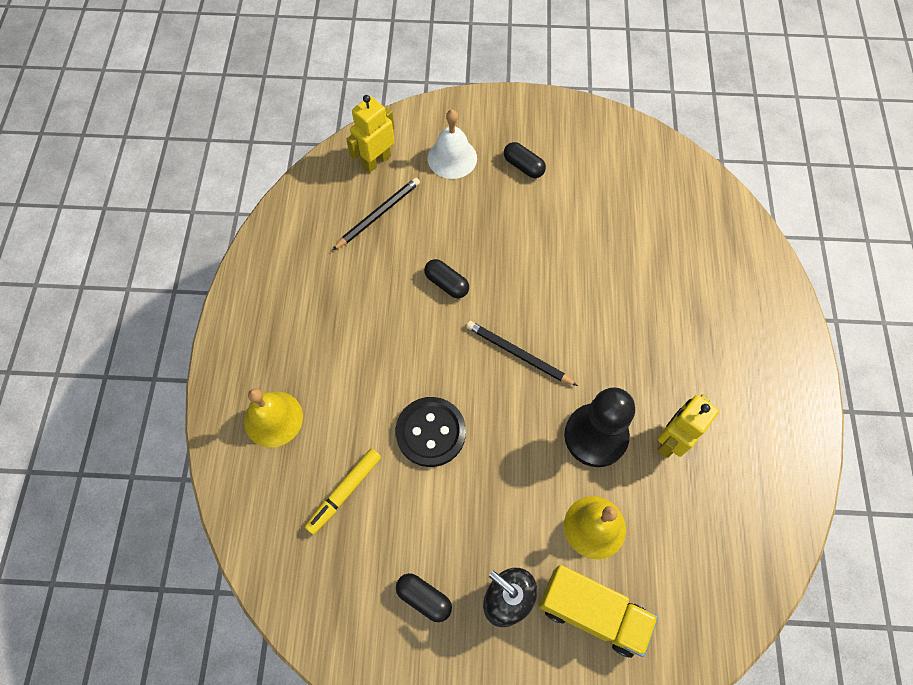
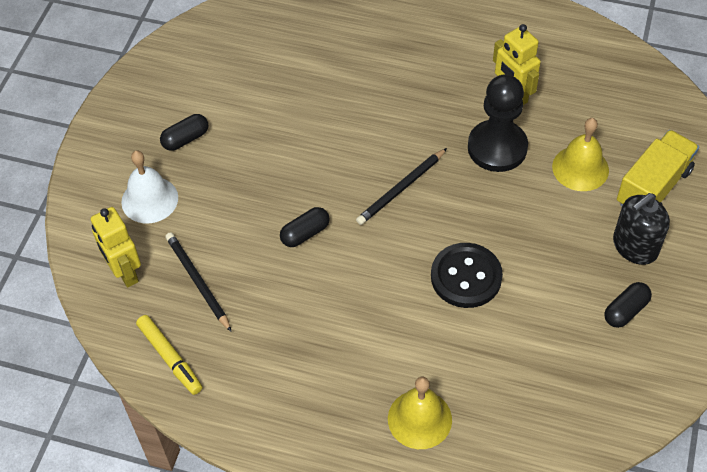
camera: 75 degrees left, 10 degrees down
yellow marker [305,449,381,535] -> yellow marker moved to [136,315,202,395]

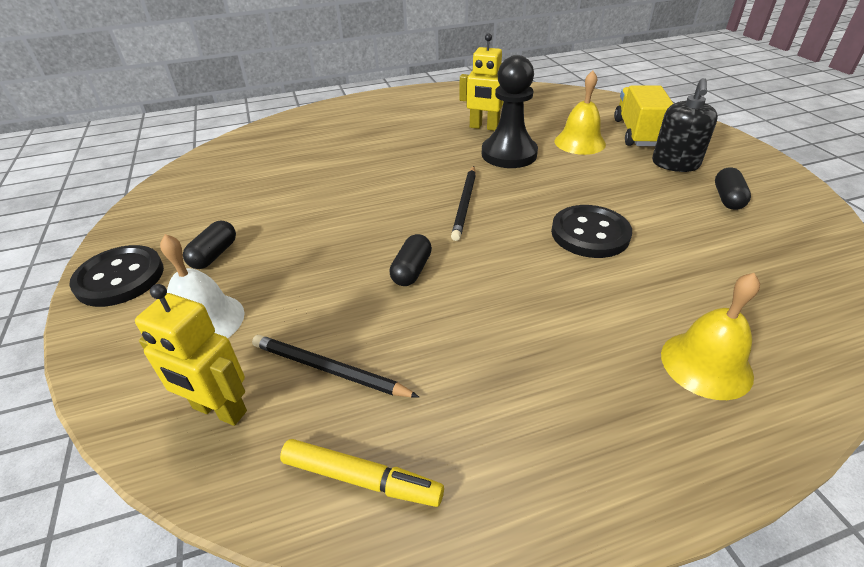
camera: 35 degrees left, 15 degrees down
none -> black button [69,245,164,307]

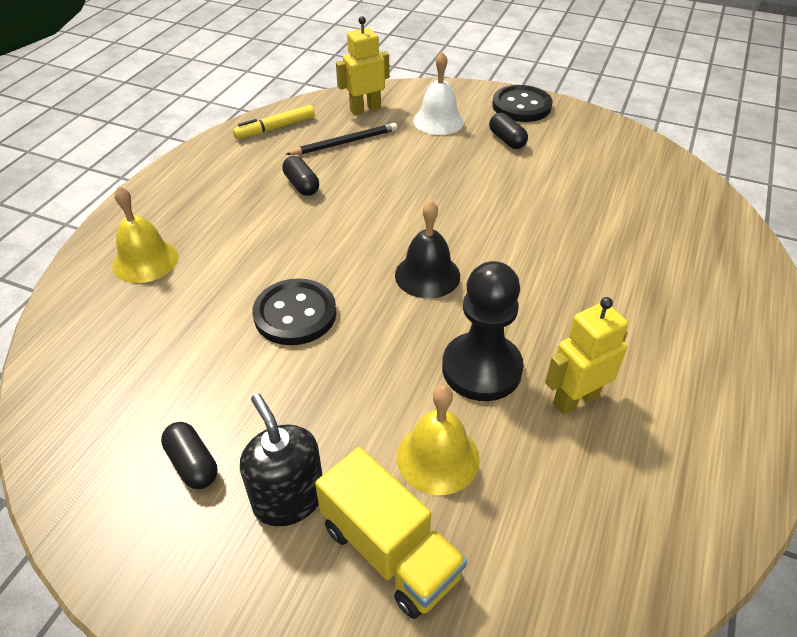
camera: 130 degrees right, 5 degrees up
black capsule [389,234,432,286] -> black capsule moved to [282,156,319,196]
black pencil [451,166,476,241] -> black bell [395,200,460,299]

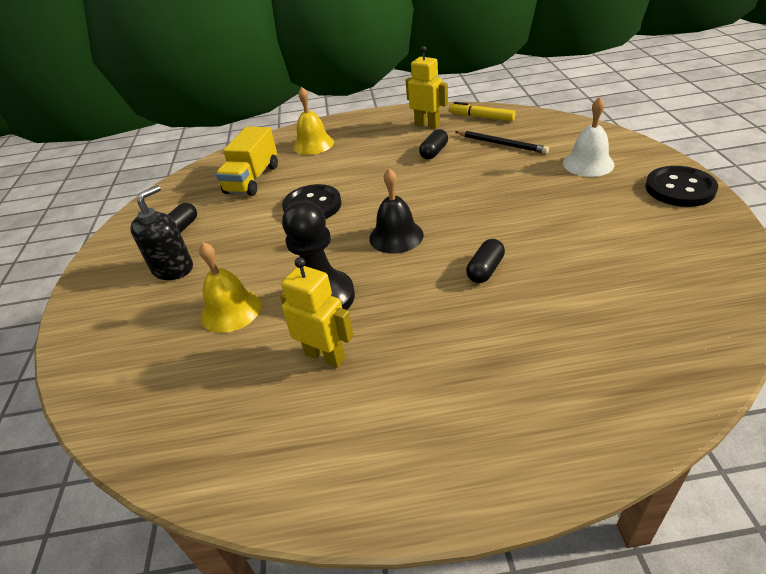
camera: 65 degrees right, 5 degrees down
yellow truck [315,447,467,619] -> yellow truck moved to [216,127,278,196]
yellow robot [336,16,390,115] -> yellow robot moved to [406,46,448,129]
black capsule [489,113,528,149] -> black capsule moved to [466,239,505,283]

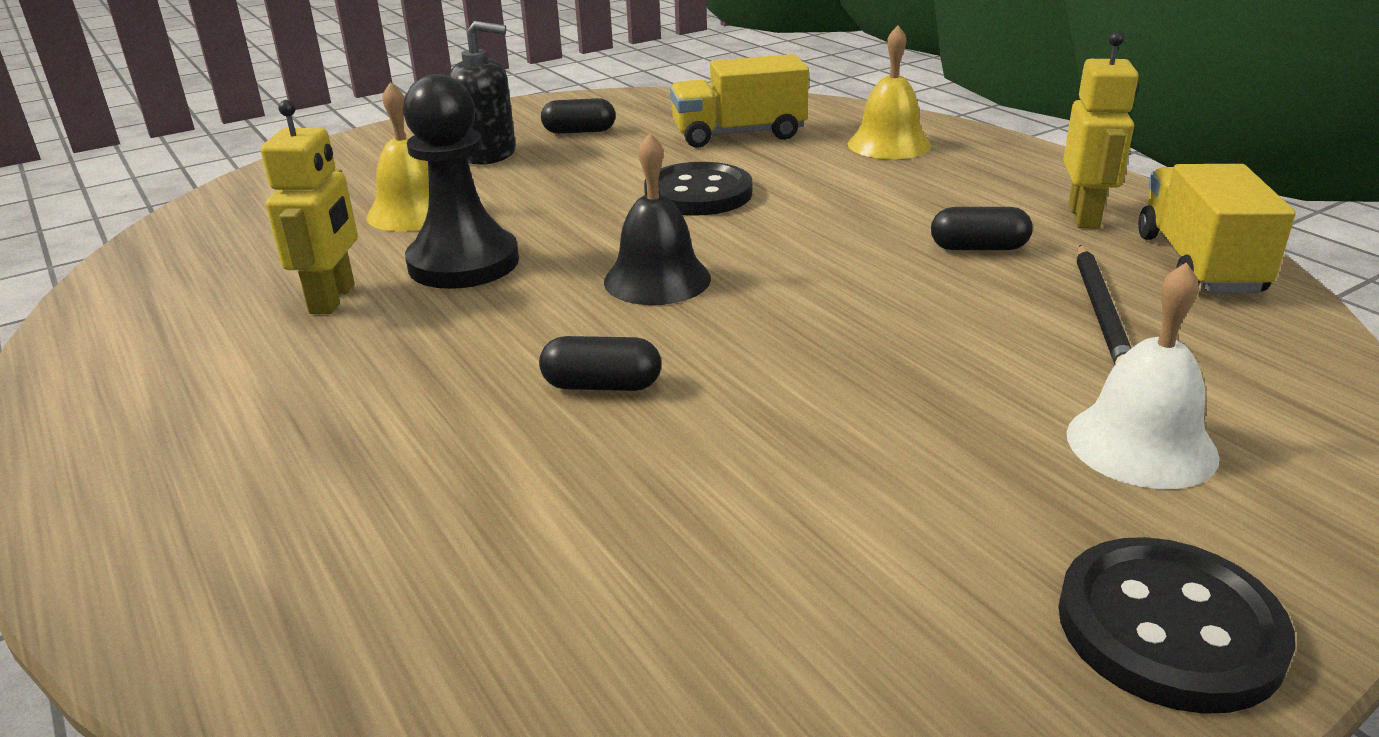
camera: 60 degrees right, 10 degrees down
yellow marker [449,102,516,121] -> yellow truck [1138,164,1296,293]

